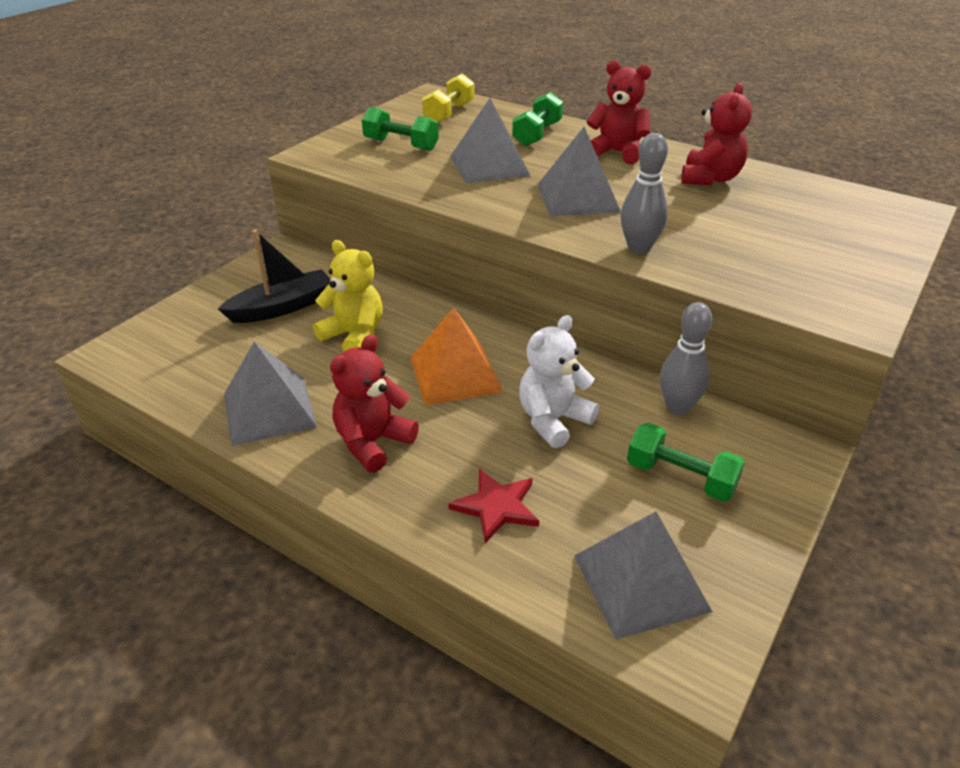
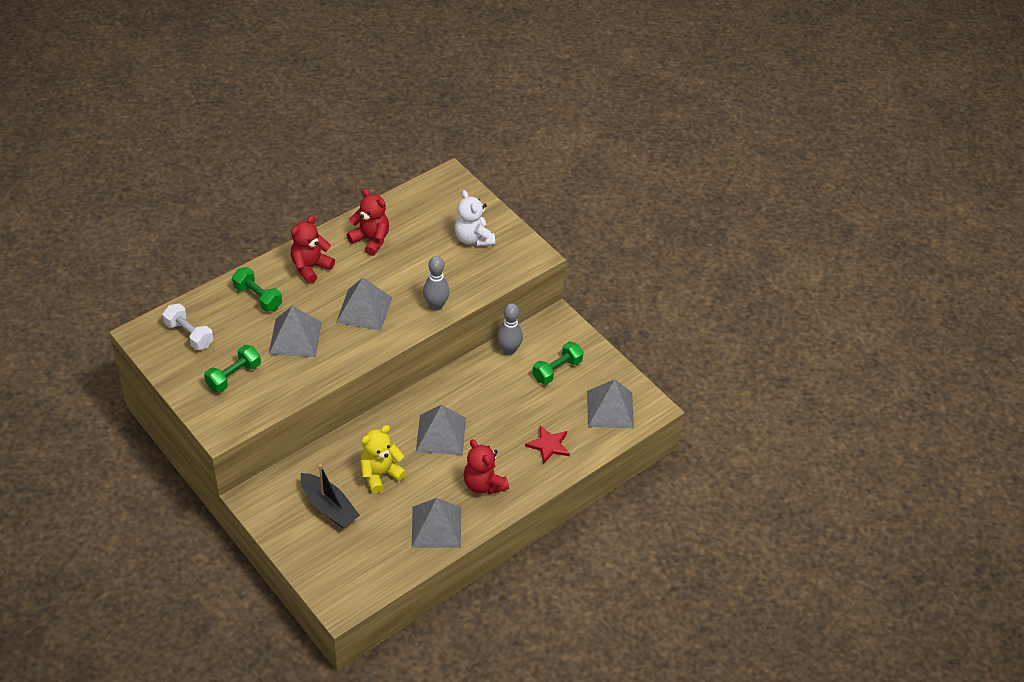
camera: 75 degrees left, 10 degrees up
black boat [218,230,331,323] -> black boat turned 150 degrees clockwise [301,464,360,528]
orange pyramid [410,307,503,406] -> grey pyramid [416,405,466,455]
yellow dumbbell [422,73,475,123] -> white dumbbell [163,304,213,350]
white teddy bear [519,315,599,449] -> white teddy bear moved to [455,190,495,247]

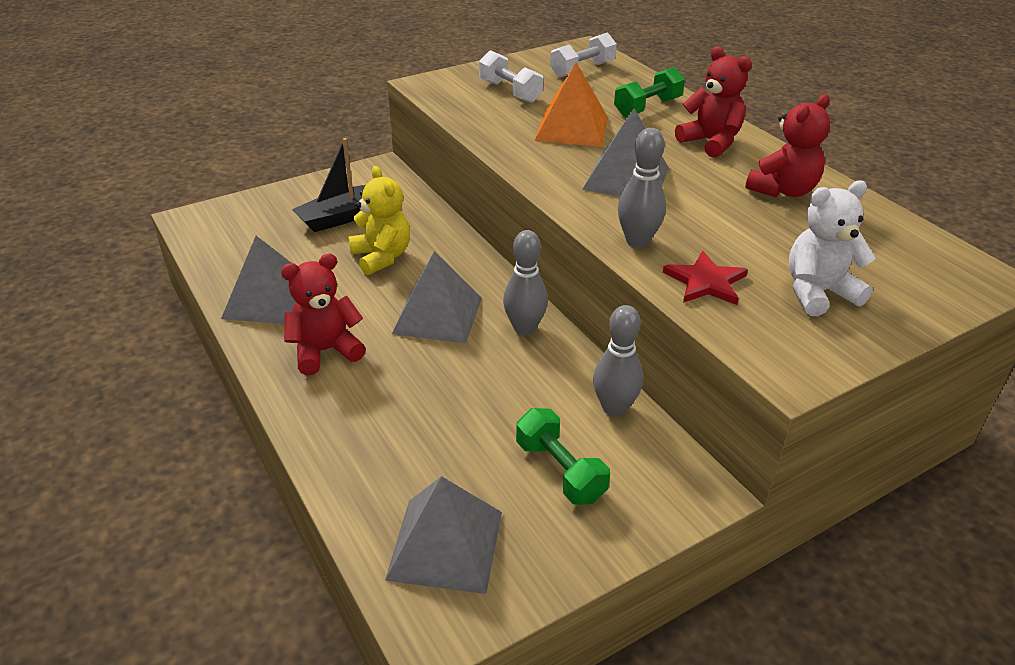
camera: 100 degrees right, 10 degrees down
green dumbbell [204,345,261,393] -> white dumbbell [479,50,543,103]
grey pyramid [269,306,322,357] -> orange pyramid [535,62,608,147]
red star [525,425,570,464] -> red star moved to [663,251,748,305]
none -> grey bowling pin [503,230,548,335]

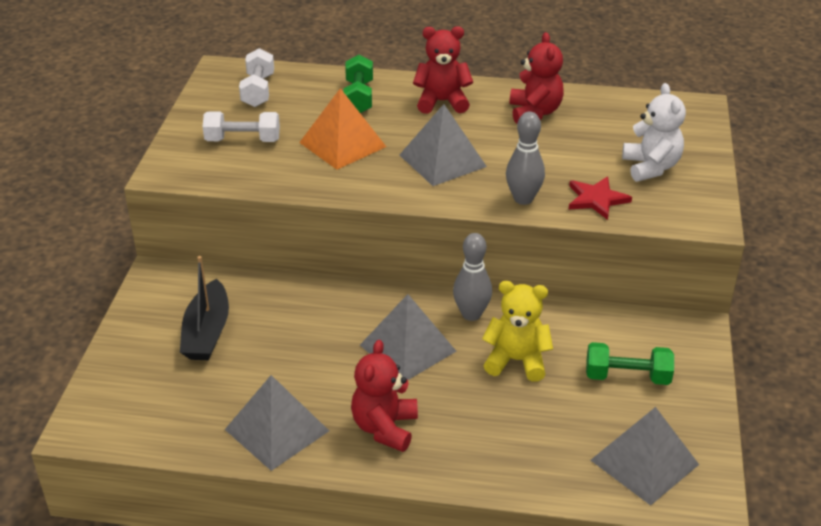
camera: 50 degrees left, 0 degrees up
yellow teddy bear [348,166,410,275] -> yellow teddy bear moved to [482,281,553,382]
grey bowling pin [593,305,643,417] -> none
white teddy bear [789,180,876,316] -> white teddy bear turned 150 degrees clockwise [622,83,686,182]

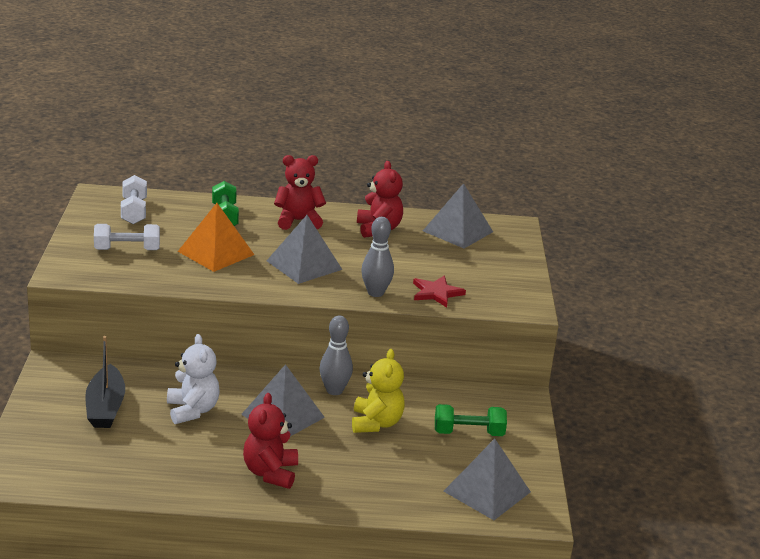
camera: 10 degrees left, 10 degrees down
grey pyramid [225,375,329,471] -> grey pyramid moved to [423,183,493,248]
yellow teddy bear [482,281,553,382] -> yellow teddy bear turned 90 degrees clockwise [352,349,405,433]
white teddy bear [622,83,686,182] -> white teddy bear moved to [167,334,220,424]

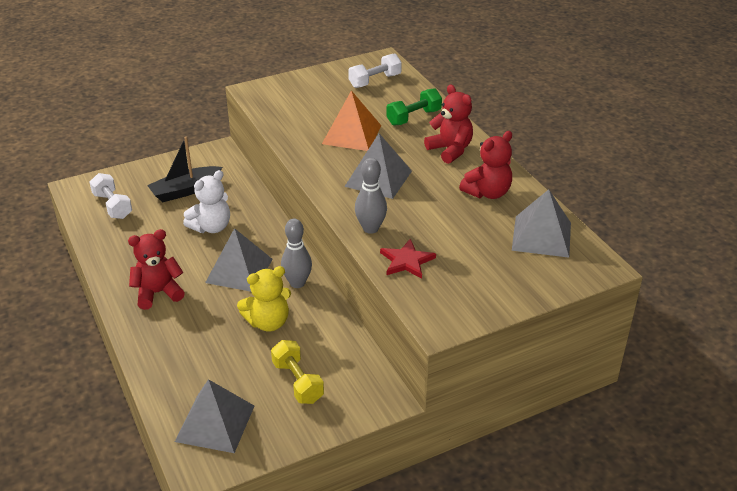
camera: 65 degrees right, 10 degrees up
white dumbbell [94,224,160,250] -> white dumbbell moved to [89,173,132,219]
green dumbbell [435,404,507,436] -> yellow dumbbell [271,340,324,404]

